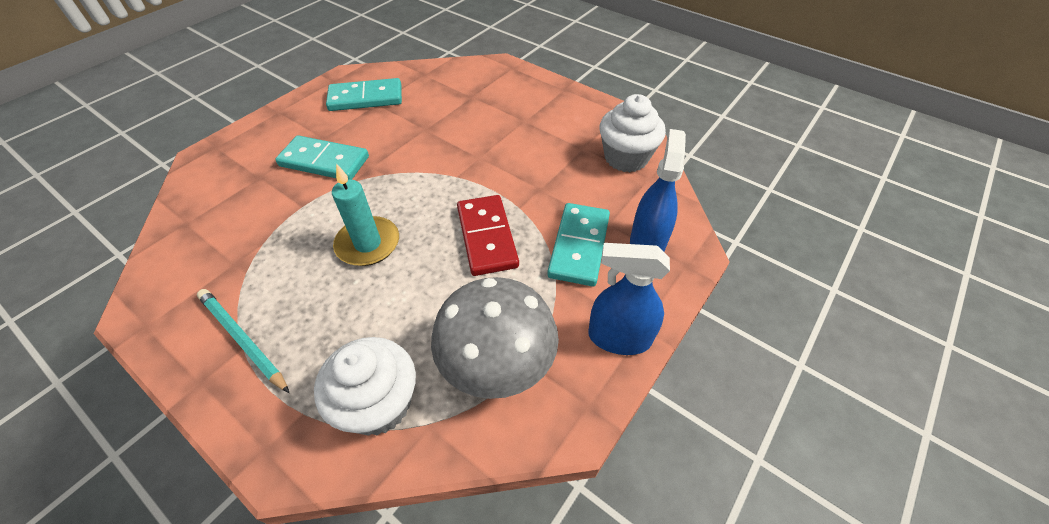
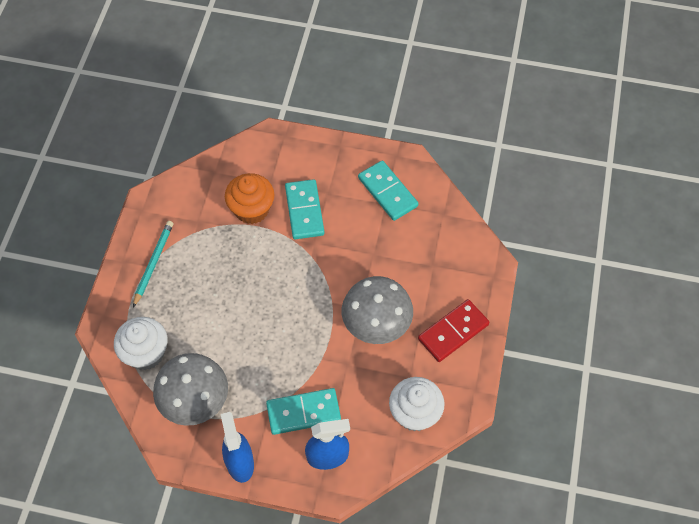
camera: 65 degrees right, 10 degrees up
turquoise candle [332,164,399,266] -> none
red domino [457,195,519,276] -> red domino moved to [418,299,490,362]
none -> orange cupcake [225,173,274,224]
none -> grey mushroom [342,276,413,344]

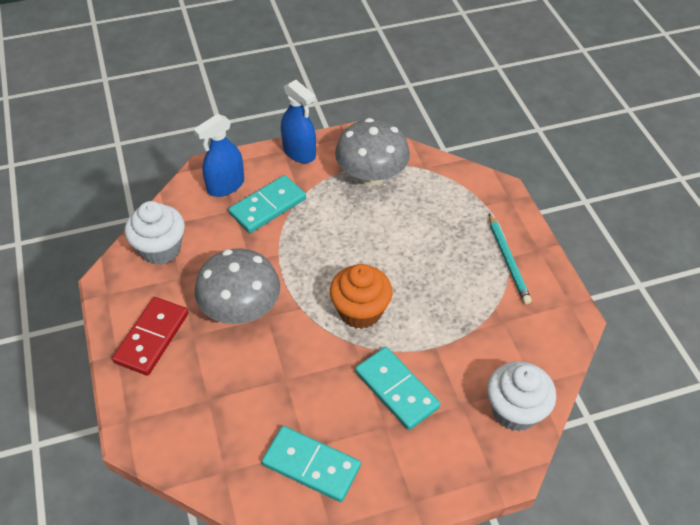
camera: 150 degrees right, 10 degrees down
white cupcake [114,317,168,370] -> white cupcake moved to [487,361,556,431]
orange cupcake [225,173,274,224] -> orange cupcake moved to [330,264,393,329]

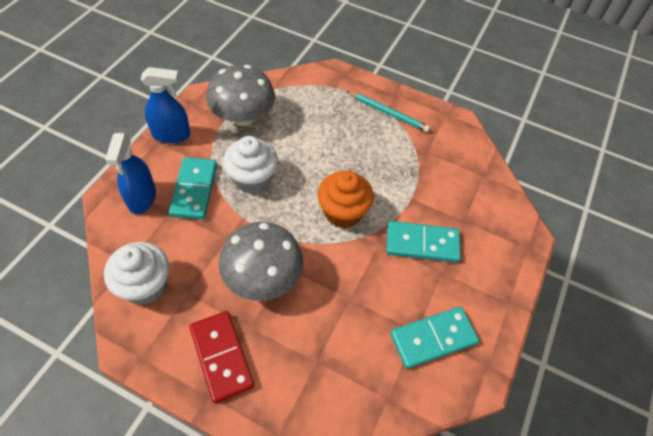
camera: 50 degrees left, 5 degrees up
white cupcake [487,361,556,431] -> white cupcake moved to [223,136,278,194]

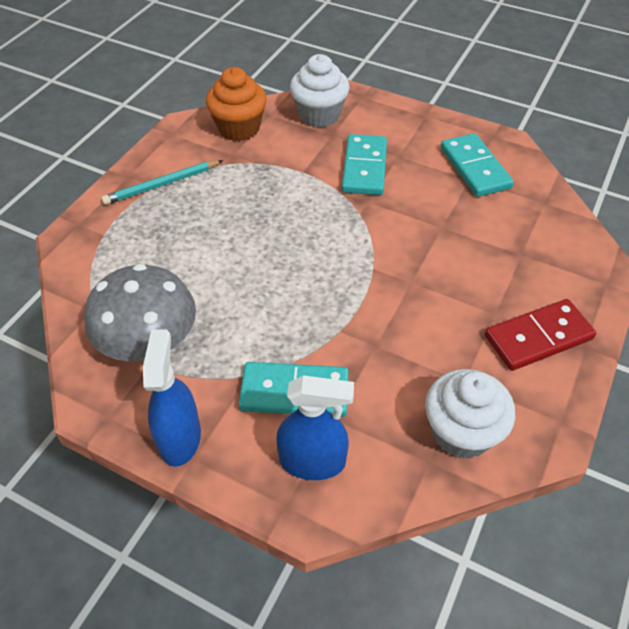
camera: 85 degrees left, 5 degrees down
grey mushroom [219,222,303,301] -> none
white cupcake [223,136,278,194] -> white cupcake moved to [290,54,350,127]
orange cupcake [318,170,374,228] -> orange cupcake moved to [206,67,267,141]
turquoise pencil [346,91,430,132] -> turquoise pencil turned 150 degrees counterclockwise [101,160,223,205]

